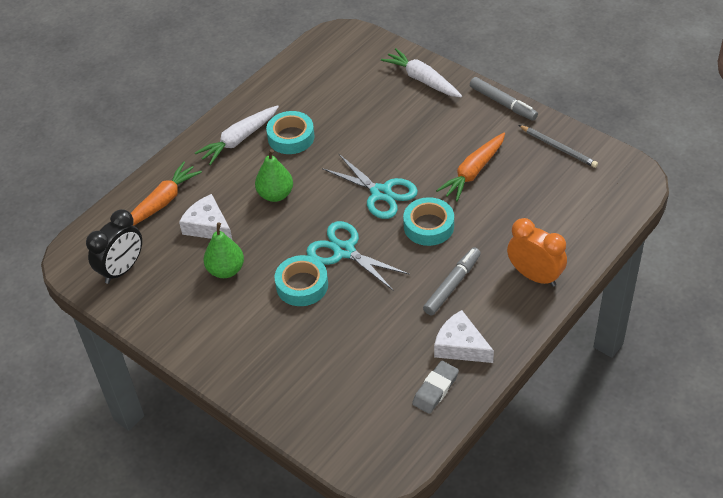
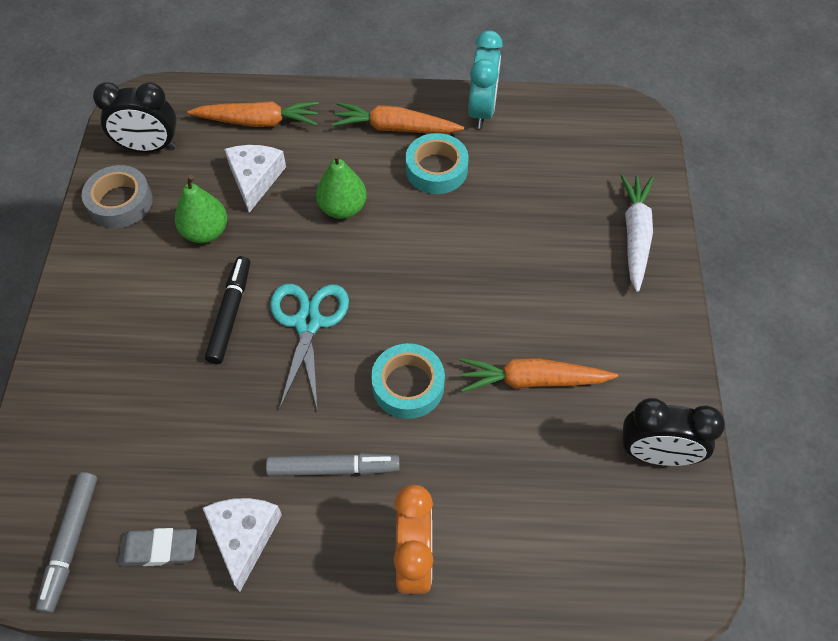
camera: 50 degrees right, 10 degrees up
white carrot [195,105,279,165] -> orange carrot [332,102,464,133]
turquoise tape [275,255,328,306] -> black marker [205,256,250,364]
turquoise scissors [322,153,418,219] -> none
grey marker [470,77,538,121] -> grey marker moved to [36,472,97,613]
grey pencil [518,125,598,168] -> black clock [622,398,725,466]
none -> grey tape [82,165,153,228]
none -> turquoise clock [468,31,503,129]

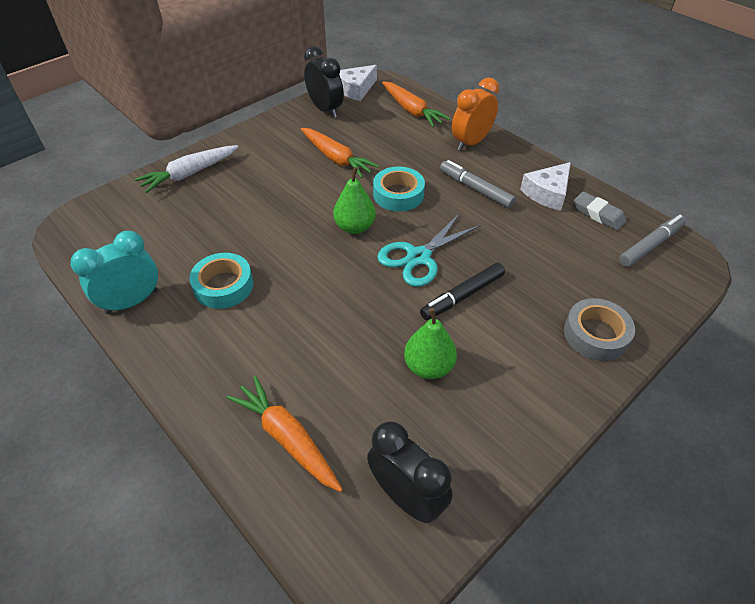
camera: 135 degrees left, 10 degrees down
grey tape [82,165,153,228] -> grey tape moved to [564,298,635,361]
white cheese [224,145,286,213] -> white cheese moved to [339,65,377,101]
green pear [316,153,367,219] -> green pear moved to [333,167,376,234]
orange carrot [332,102,464,133] -> orange carrot moved to [382,81,450,127]

